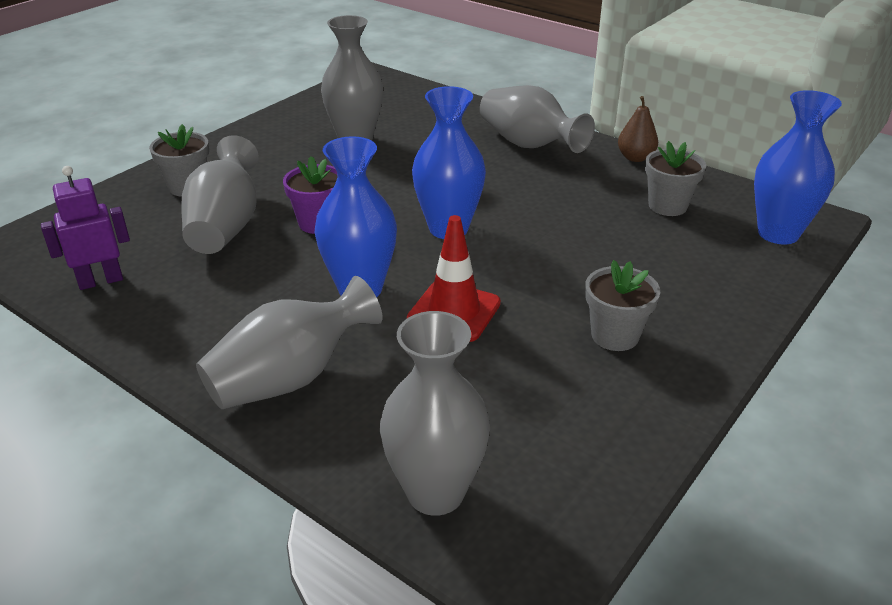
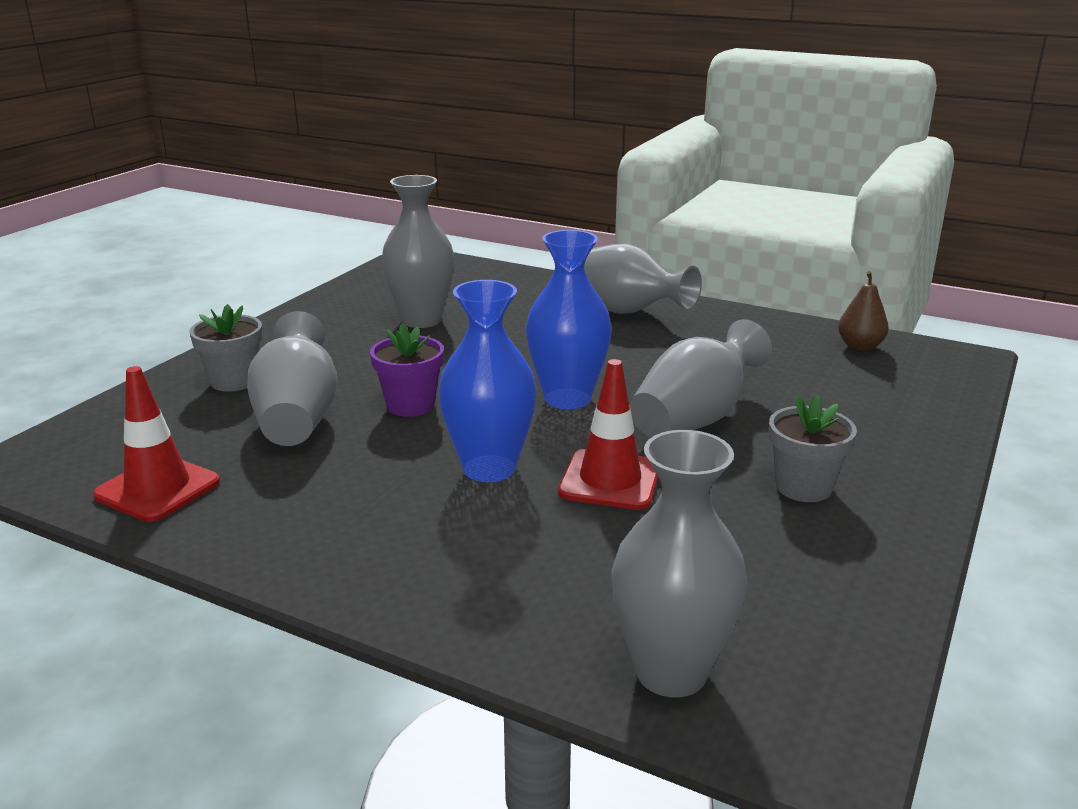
camera: 10 degrees left, 10 degrees down
purple robot [41,166,130,290] -> red traffic cone [93,366,220,522]
grey vase [196,276,383,409] -> grey vase moved to [630,319,772,437]
brown pear [618,96,658,162] -> brown pear moved to [838,271,889,351]
grey flower pot [645,141,706,216] -> none
blue vase [754,90,842,245] -> none

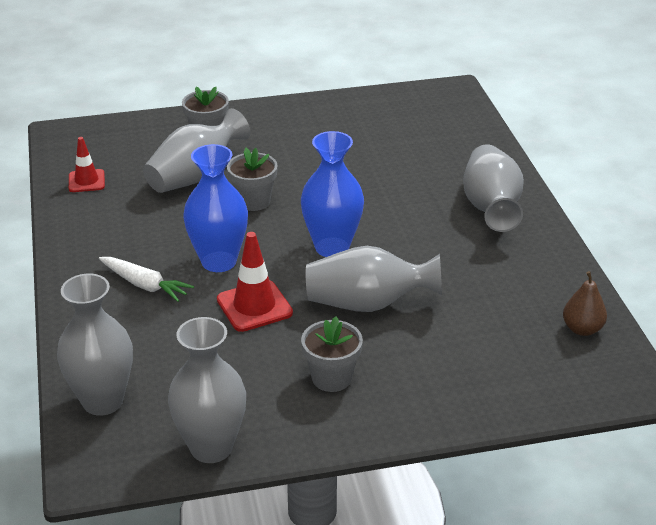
camera: 50 degrees right, 10 degrees up
red traffic cone [93,366,220,522] -> red traffic cone [69,137,105,192], size x0.65
purple flower pot [370,323,444,417] -> grey flower pot [227,148,278,211]
grey vase [381,175,455,328] -> grey vase moved to [168,317,246,463]
none -> white carrot [99,257,194,302]

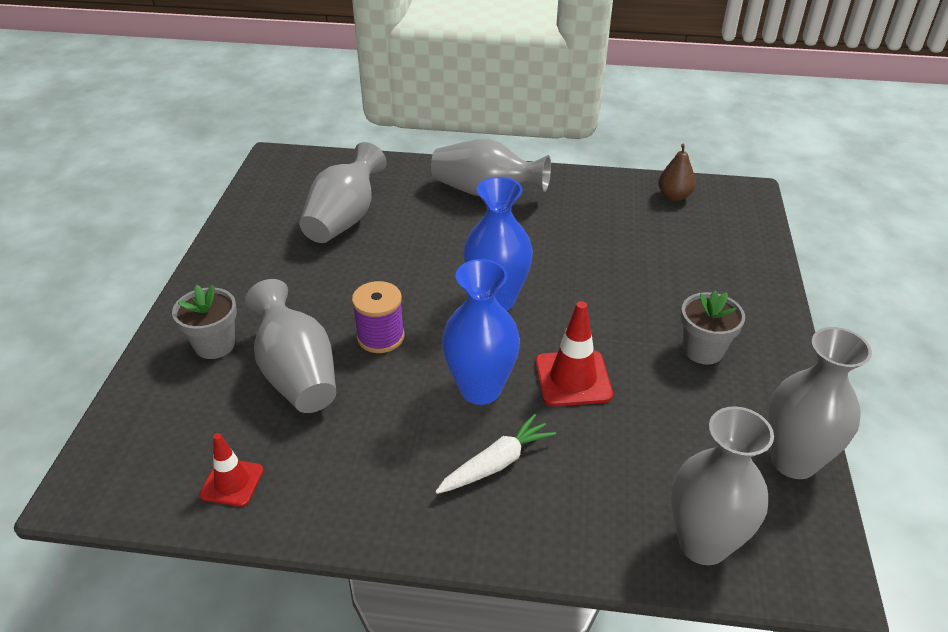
camera: 70 degrees left, 5 degrees up
grey flower pot [227,148,278,211] -> purple spool [352,281,404,353]
grey vase [306,246,442,312] -> grey vase moved to [299,142,387,243]

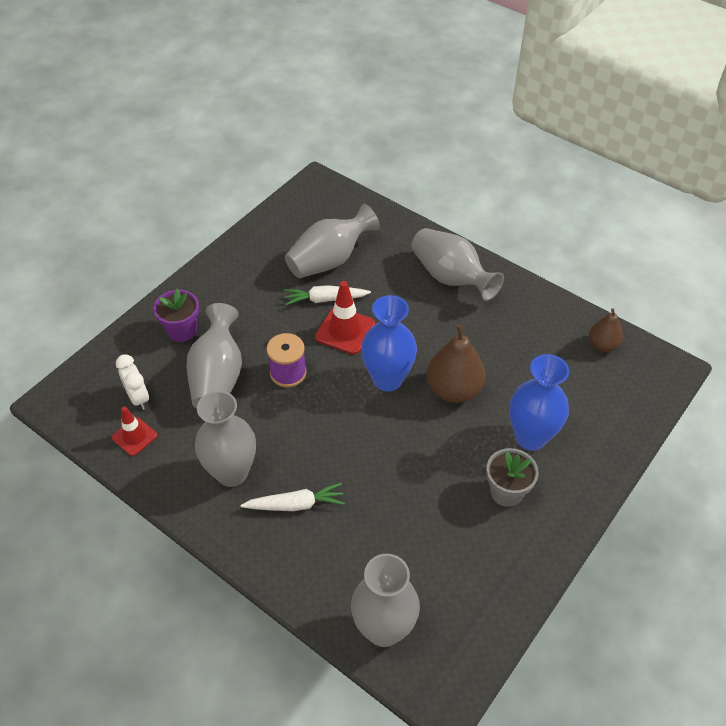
camera: 30 degrees right, 10 degrees up
grey flower pot [172,284,237,359] -> purple flower pot [153,289,199,342]
blue vase [442,259,520,405] -> blue vase moved to [509,354,569,451]
red traffic cone [535,301,613,406] -> red traffic cone moved to [315,281,375,354]
grey vase [768,327,872,479] -> grey vase moved to [195,390,256,487]
none -> white clock [116,354,149,410]
none -> white carrot [284,285,371,306]
none -> brown pear [426,324,486,403]

